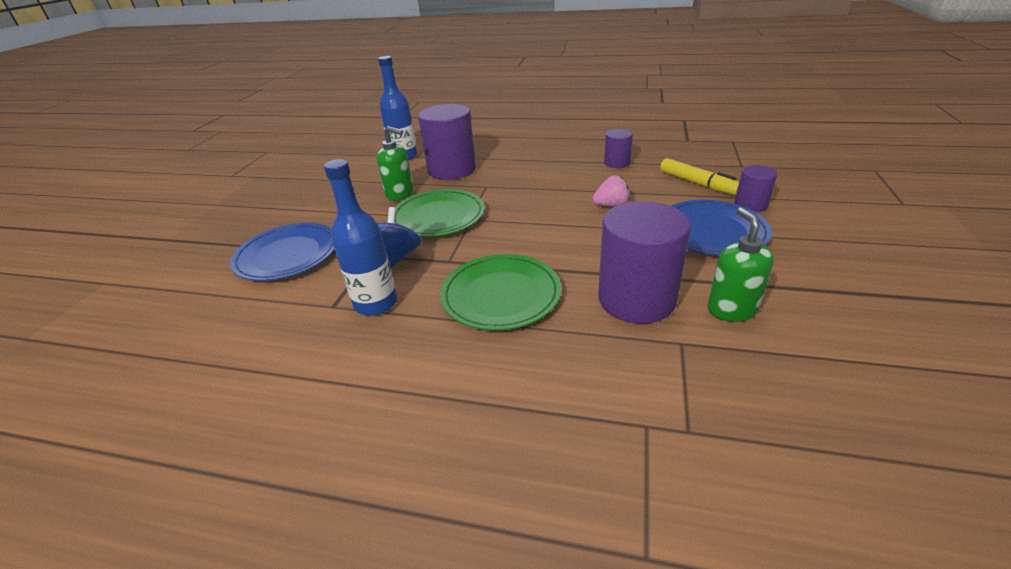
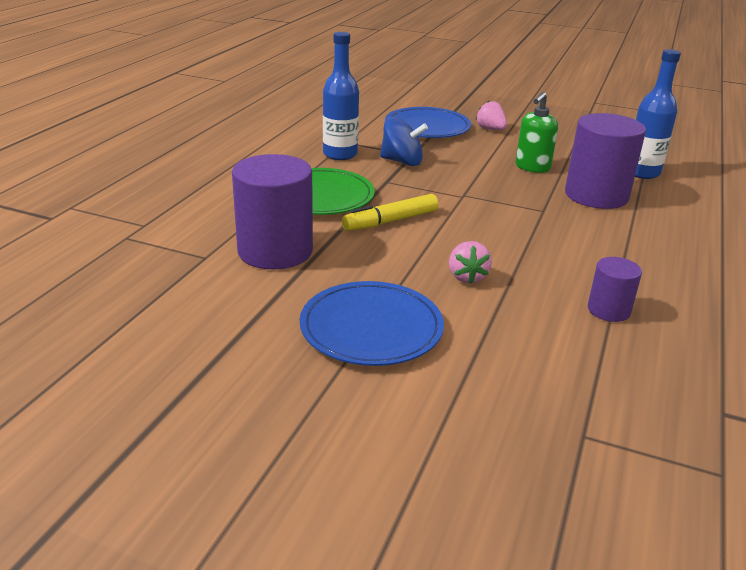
camera: 95 degrees right, 5 degrees down
green plate [394,189,485,237] -> none
yellow marker [660,158,739,195] -> yellow marker moved to [342,194,438,231]
green soap dispenser [707,207,774,322] -> none
purple cylinder [735,165,777,213] -> none
none -> pink strawberry [476,100,507,130]

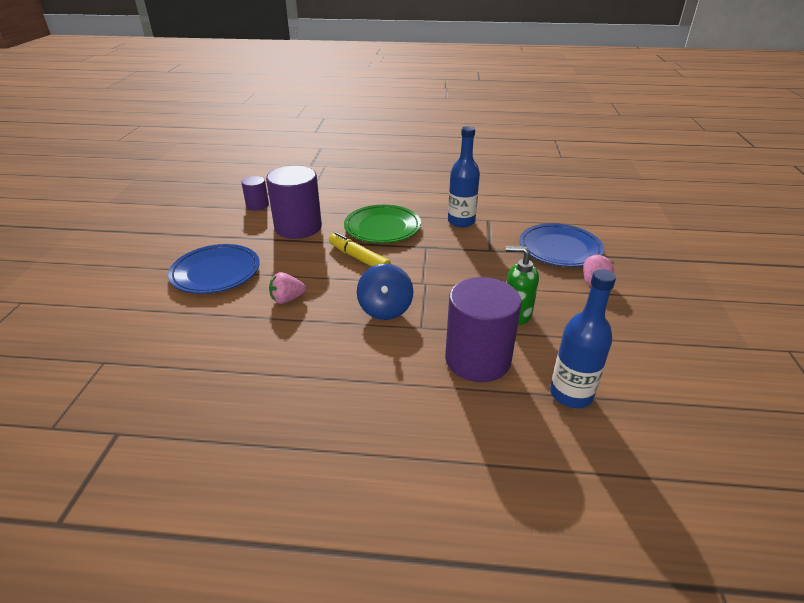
camera: 75 degrees right, 5 degrees up
blue spinning top [380,116,428,166] -> blue spinning top moved to [357,263,413,320]
purple cylinder [588,257,642,322] -> purple cylinder moved to [242,176,269,210]

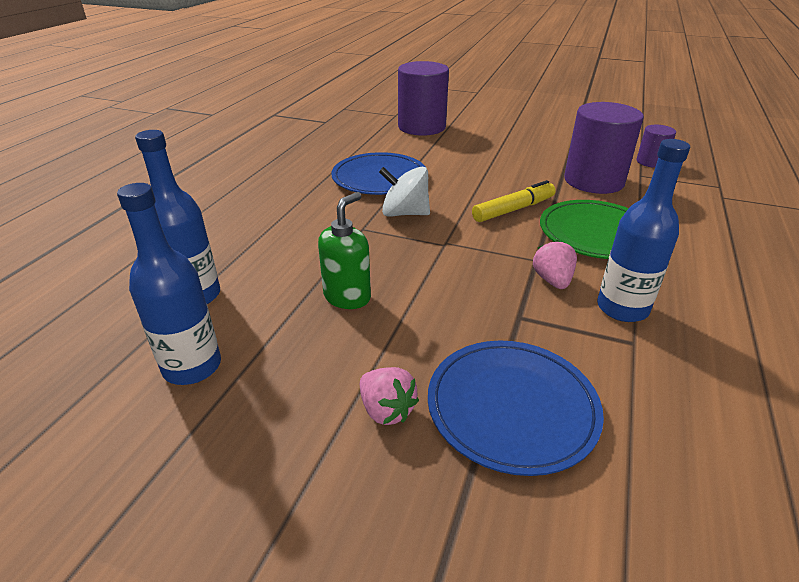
camera: 105 degrees right, 0 degrees up
blue plate [168,244,260,294] -> blue plate moved to [331,152,425,195]
pink strawberry [269,272,306,304] -> pink strawberry moved to [533,240,577,289]
blue spinning top [357,263,413,320] -> white spinning top [379,167,430,217]
purple cylinder [445,277,522,382] -> purple cylinder moved to [398,61,449,136]
none -> blue bottle [117,183,221,385]

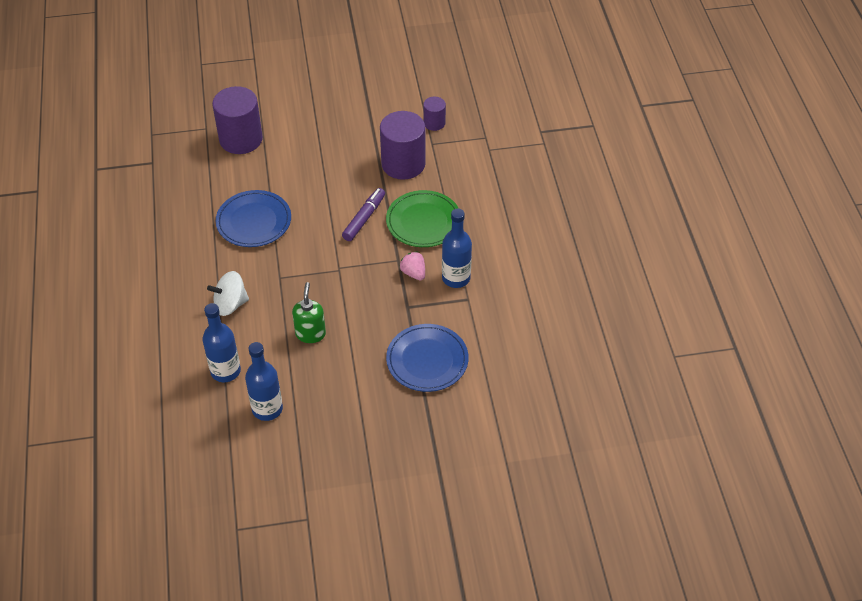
camera: 30 degrees left, 15 degrees up
pink strawberry [360,367,419,425] -> none
white spinning top [379,167,430,217] -> white spinning top moved to [207,271,249,316]
yellow marker [472,180,556,222] -> purple marker [342,188,385,241]

